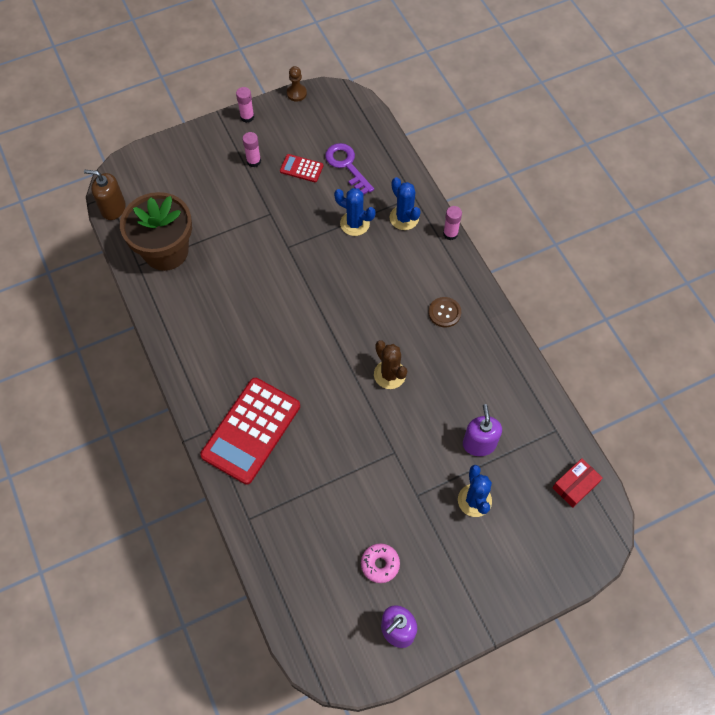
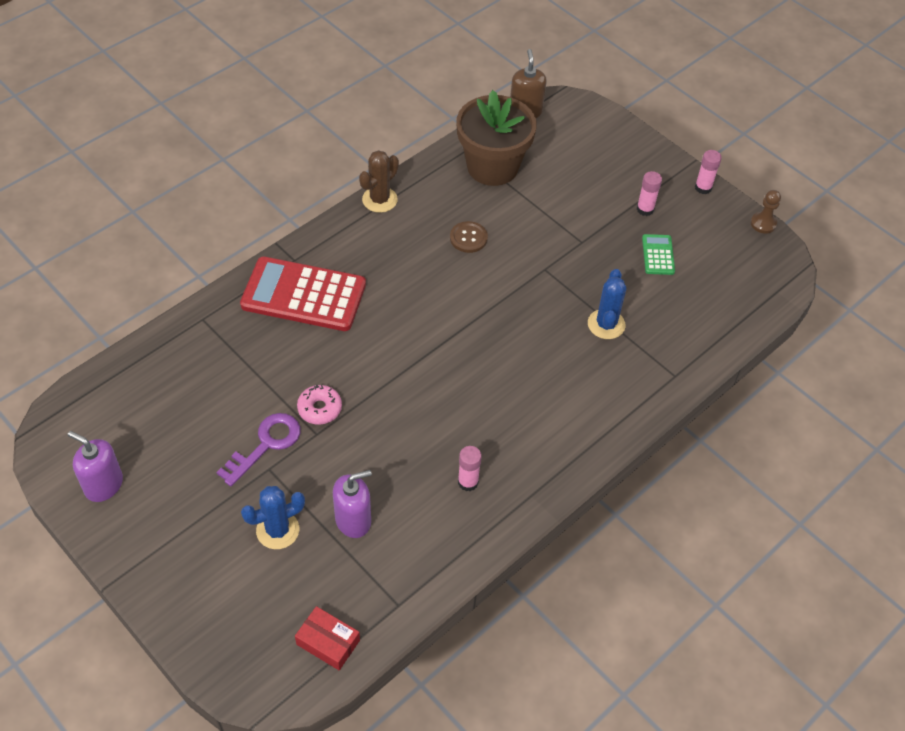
camera: 70 degrees right, 10 degrees down
red calculator [280,154,323,182] -> green calculator [642,234,675,275]
purple key [325,143,374,194] -> purple key moved to [216,413,301,487]
pink donut [361,543,400,583] -> pink donut moved to [297,385,342,425]
brown cactus [374,340,407,389] -> brown cactus moved to [359,150,399,213]
blue cactus [390,177,421,230] -> none
brown button [429,297,461,327] -> brown button moved to [450,221,488,253]
pink glue stick [443,206,462,240] -> pink glue stick moved to [458,446,482,491]

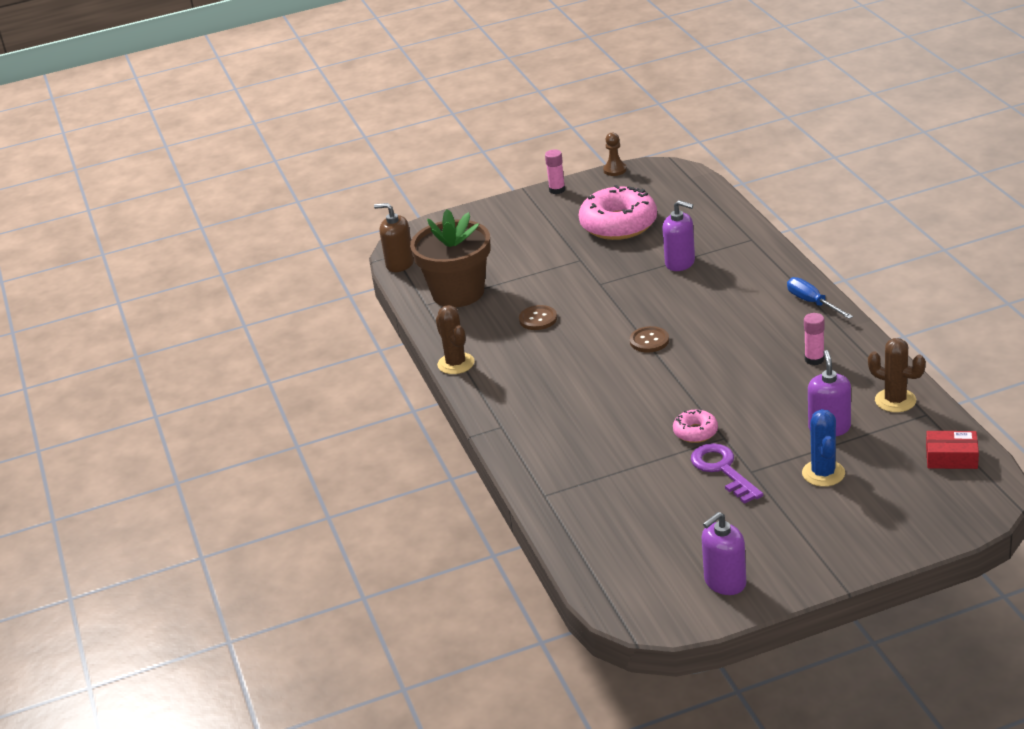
camera: 60 degrees left, 20 degrees down
red calculator [240,256,366,331] -> none
red box [295,606,360,670] -> red box turned 45 degrees clockwise [926,431,979,469]
blue cactus [588,269,626,339] -> purple soap dispenser [662,200,695,271]
pink glue stick [637,171,662,216] -> none
green calculator [642,234,675,275] -> pink donut [579,185,657,240]
none -> brown button [630,326,669,352]
none -> blue screwdriver [787,277,853,319]
none -> brown cactus [868,338,926,413]

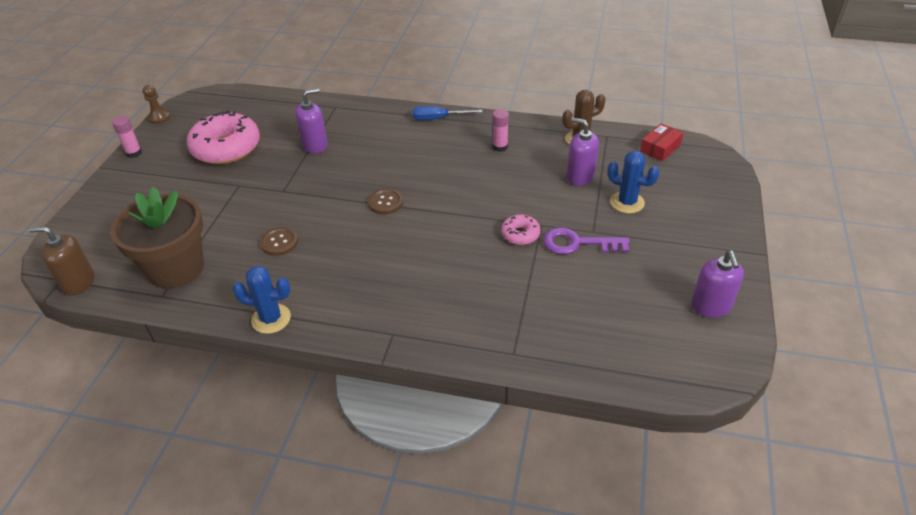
camera: 60 degrees left, 10 degrees up
brown soap dispenser [374,203,414,272] -> brown soap dispenser turned 45 degrees clockwise [29,226,95,296]
brown cactus [436,305,475,374] -> blue cactus [232,265,291,334]

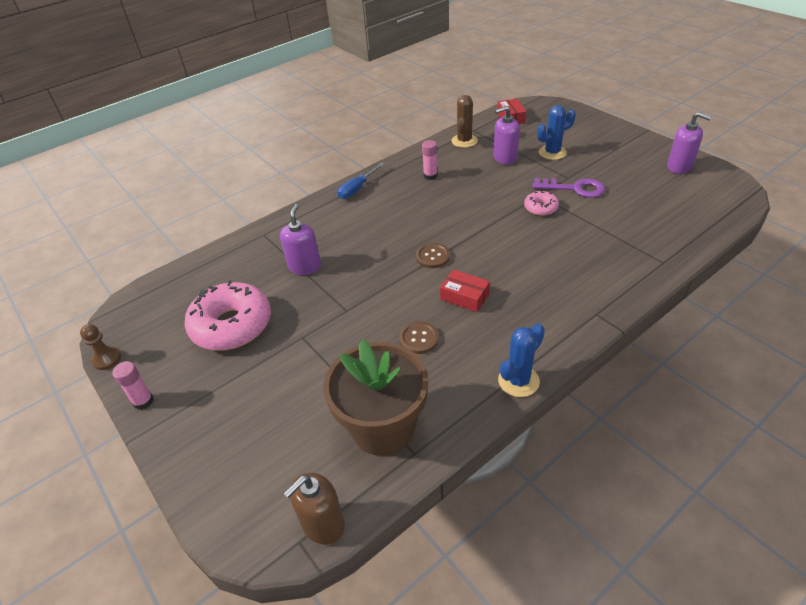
camera: 50 degrees left, 0 degrees up
purple key [543,228,630,254] -> purple key turned 120 degrees counterclockwise [533,178,605,198]
none -> red box [440,270,490,312]

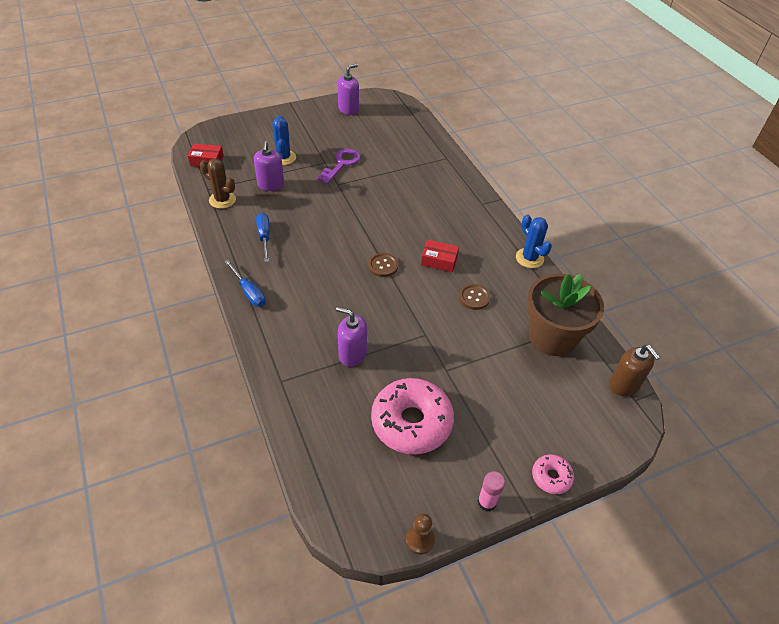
camera: 80 degrees left, 5 degrees up
pink glue stick [422,140,437,180] -> blue screwdriver [256,213,270,262]
red box [440,270,490,312] -> red box turned 60 degrees clockwise [421,240,459,272]
pink donut [524,191,559,216] -> pink donut moved to [532,454,574,494]

